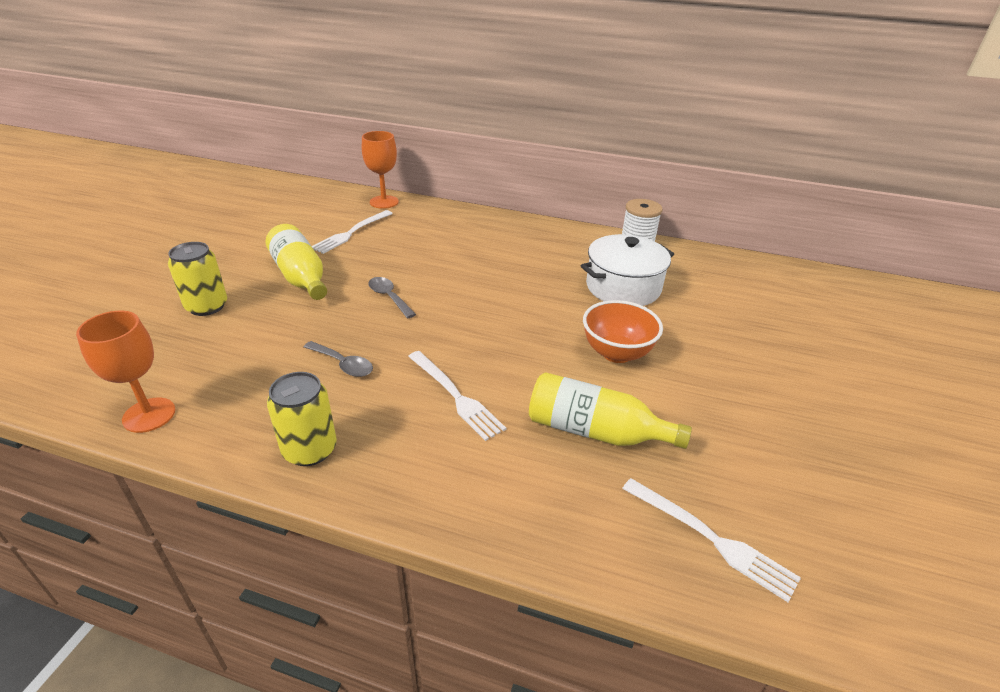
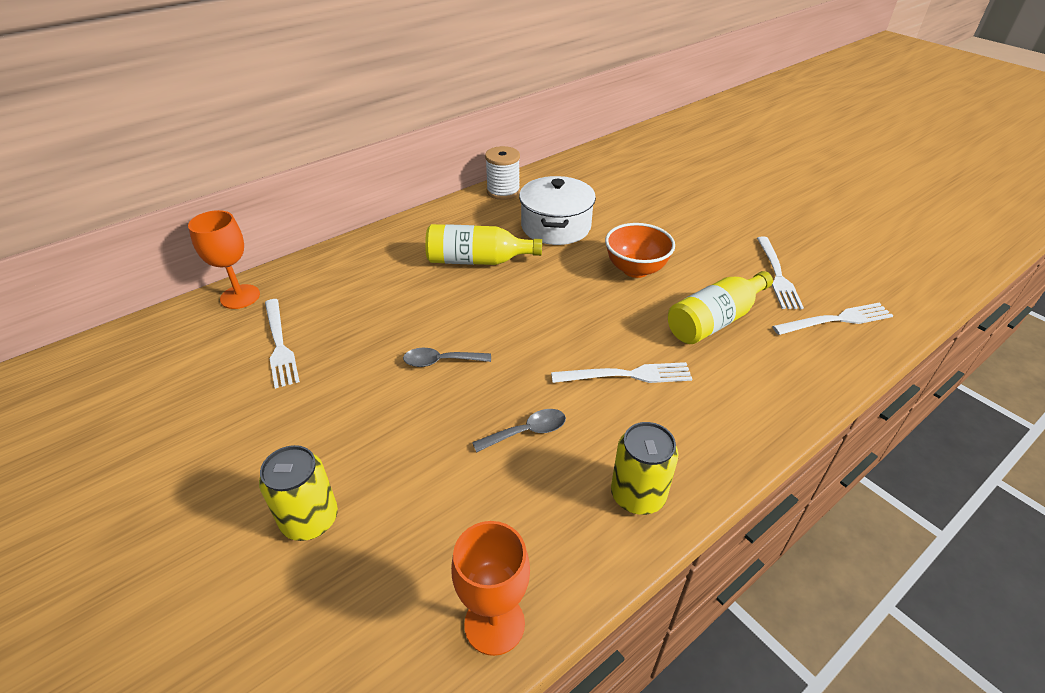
camera: 55 degrees left, 5 degrees up
yellow bottle [266,224,327,300] -> yellow bottle moved to [425,224,542,265]
none -> white fork [757,236,804,309]

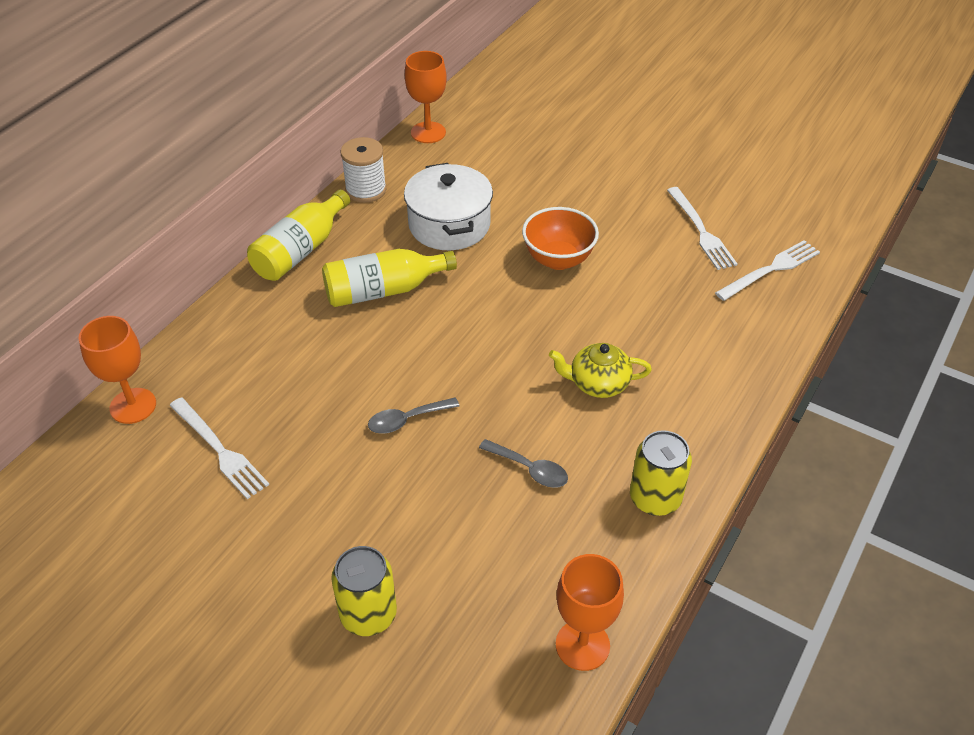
camera: 20 degrees left, 5 degrees up
grey spoon [472,409,566,452] -> grey spoon turned 75 degrees clockwise [479,439,568,488]
white fork [551,362,692,383] -> yellow teapot [549,343,652,398]
yellow bottle [668,271,773,344] -> yellow bottle moved to [247,190,350,281]
none -> orange goblet [405,51,447,143]

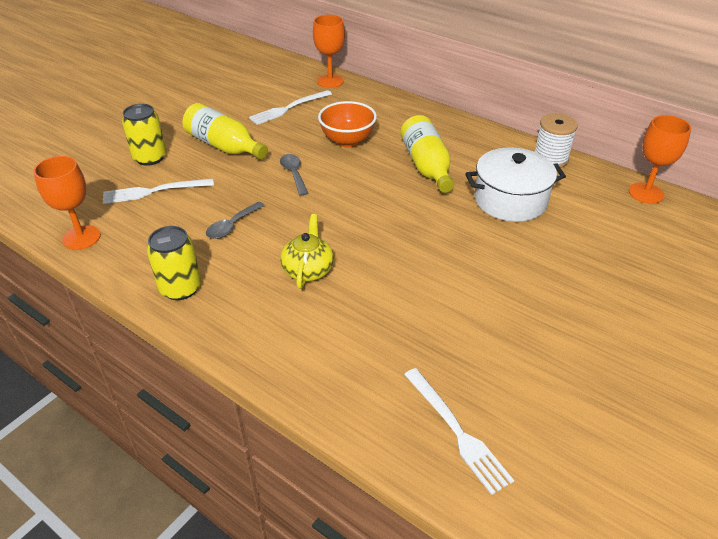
camera: 95 degrees right, 5 degrees down
yellow bottle [247,190,350,281] -> yellow bottle moved to [183,103,268,159]
orange bowl [522,207,599,270] -> orange bowl moved to [318,101,377,147]
white fork [667,187,737,270] -> white fork moved to [103,179,214,204]

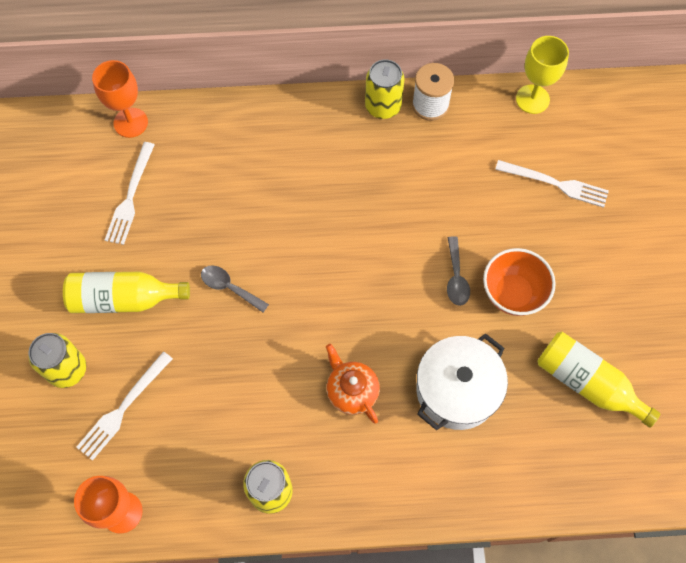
camera: 40 degrees left, 25 degrees up
grey spoon [206,201,265,239] -> grey spoon moved to [447,236,470,306]
yellow teapot [280,214,334,289] -> orange teapot [326,344,380,424]
orange bowl [318,101,377,147] -> orange bowl moved to [483,248,556,316]
yellow bottle [400,115,454,193] -> yellow bottle moved to [537,332,660,428]
white fork [404,368,514,495] -> white fork moved to [495,160,609,208]
white pot [465,147,566,222] -> white pot moved to [416,333,508,430]
orange goblet [629,115,691,204] -> yellow goblet [516,36,569,114]
none -> yellow can [365,59,405,119]

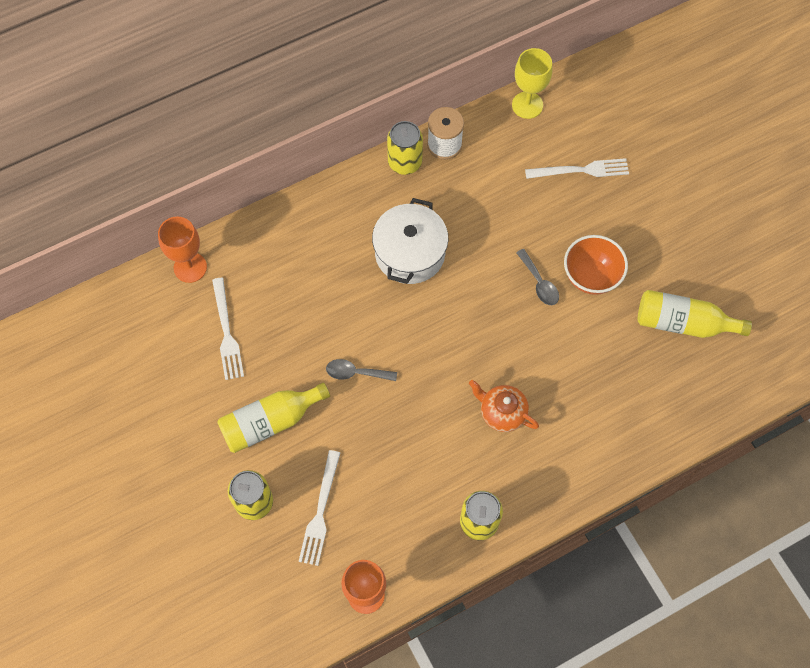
camera: 25 degrees left, 0 degrees up
white pot [416,333,508,430] -> white pot moved to [372,198,448,284]

